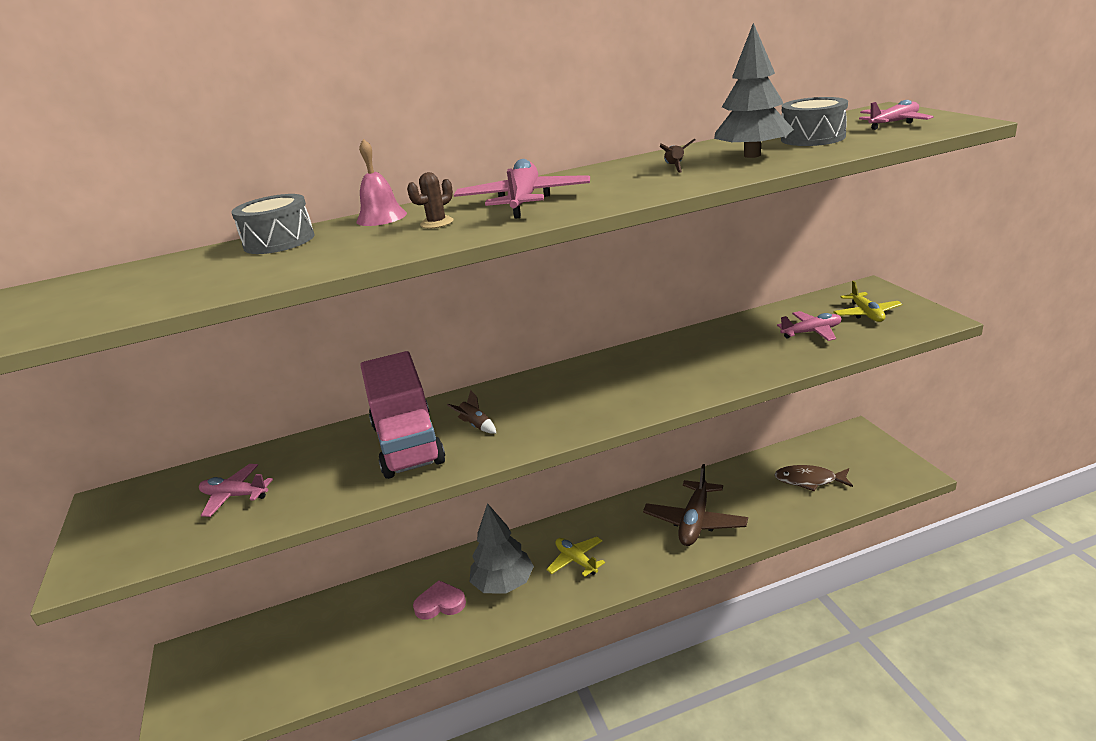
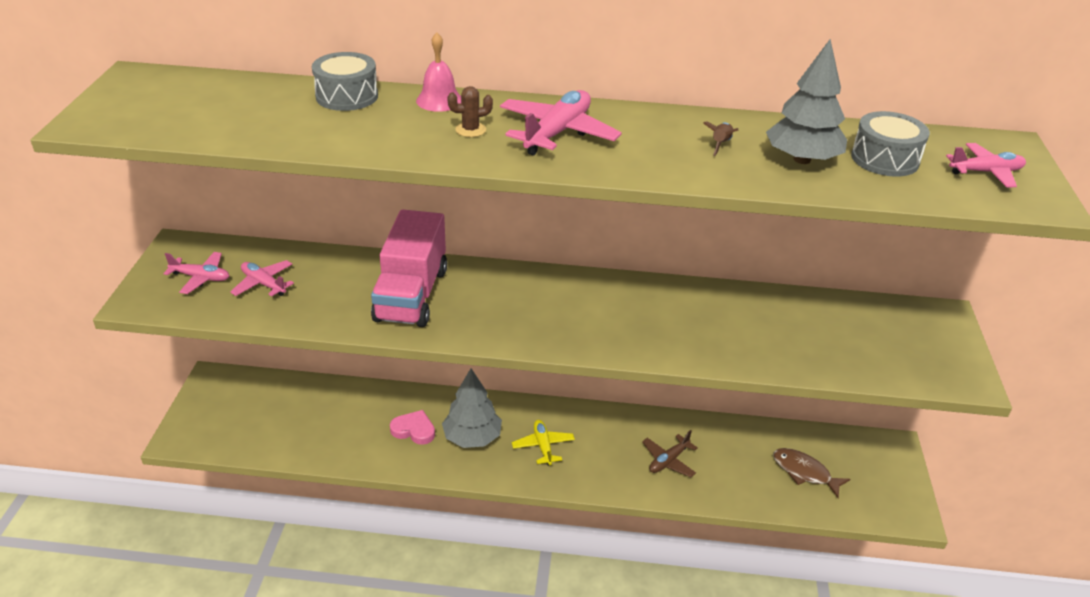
camera: 20 degrees right, 10 degrees up
brown rocket [447,390,496,434] -> none
brown plane [643,464,748,546] -> brown plane [642,430,698,477], size x0.63
pink plane [777,311,842,341] -> pink plane moved to [163,252,229,294]
yellow plane [833,281,902,322] -> none

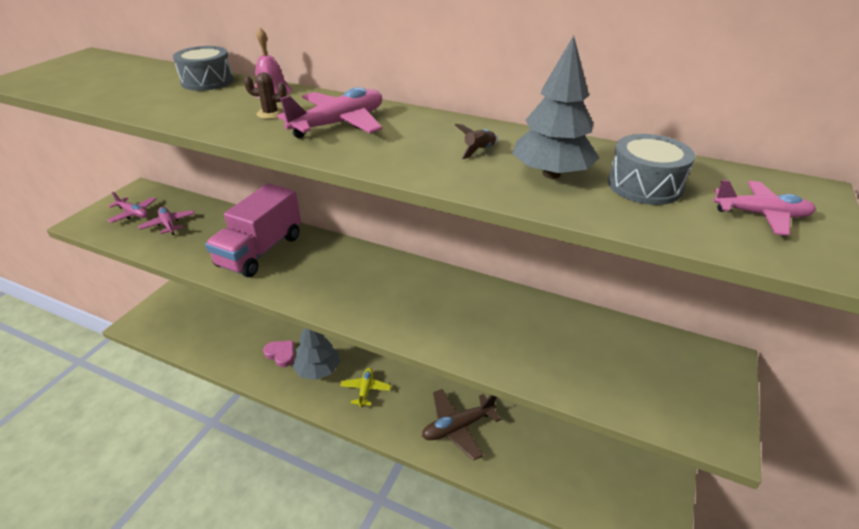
camera: 20 degrees right, 0 degrees up
brown plane [642,430,698,477] -> brown plane [422,389,501,461], size x1.60
brown fish [773,448,850,498] -> none

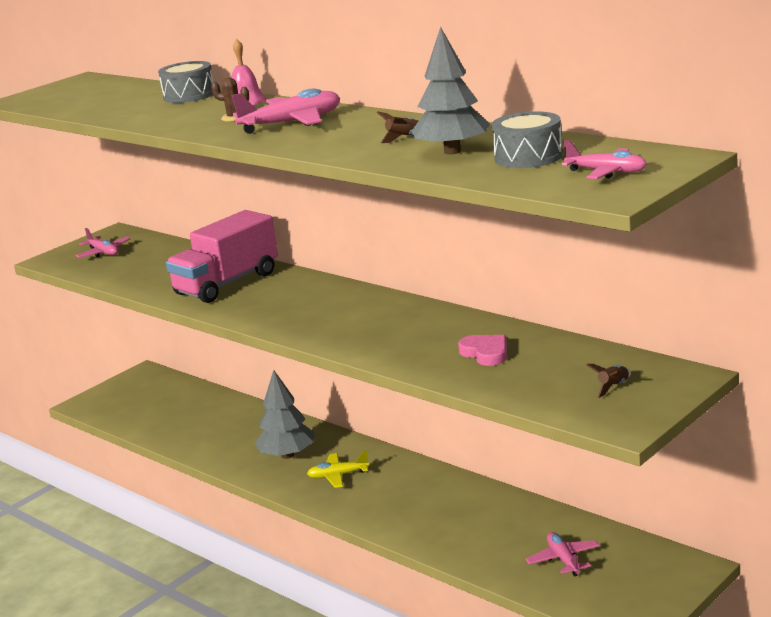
camera: 20 degrees right, 15 degrees down
pink plane [138,207,195,235] -> pink plane moved to [526,532,599,577]
pink heart [263,341,295,367] -> pink heart moved to [458,335,507,366]
yellow plane [340,368,391,407] -> yellow plane turned 120 degrees counterclockwise [307,451,369,488]
brown plane [422,389,501,461] -> none
none -> brown rocket [586,364,631,398]

